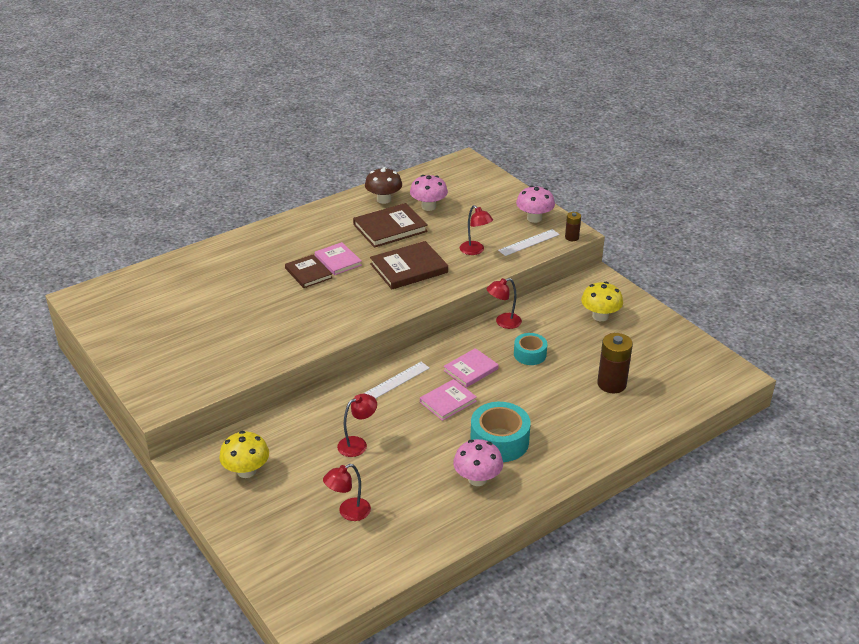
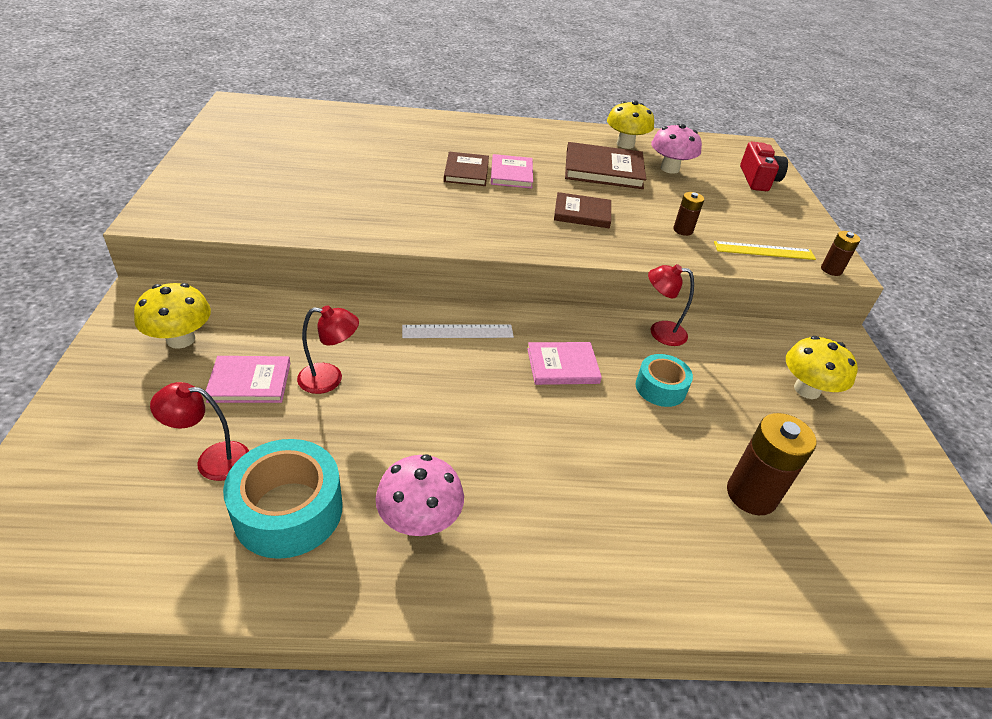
camera: 30 degrees right, 5 degrees up
brown mushroom [365,167,402,204] -> yellow mushroom [607,100,654,149]
brown book [370,241,448,289] -> brown book [554,192,611,228], size x0.64
pink book [420,379,477,421] -> pink book moved to [206,356,290,403]
red lamp [460,205,493,255] -> brown battery [673,192,704,236]
turquoise tape [470,402,531,462] -> turquoise tape moved to [223,439,342,559]
white ruler [498,229,560,256] -> yellow ruler [714,241,816,260]
pink mushroom [516,185,555,223] -> none
none -> red camera [740,141,788,191]

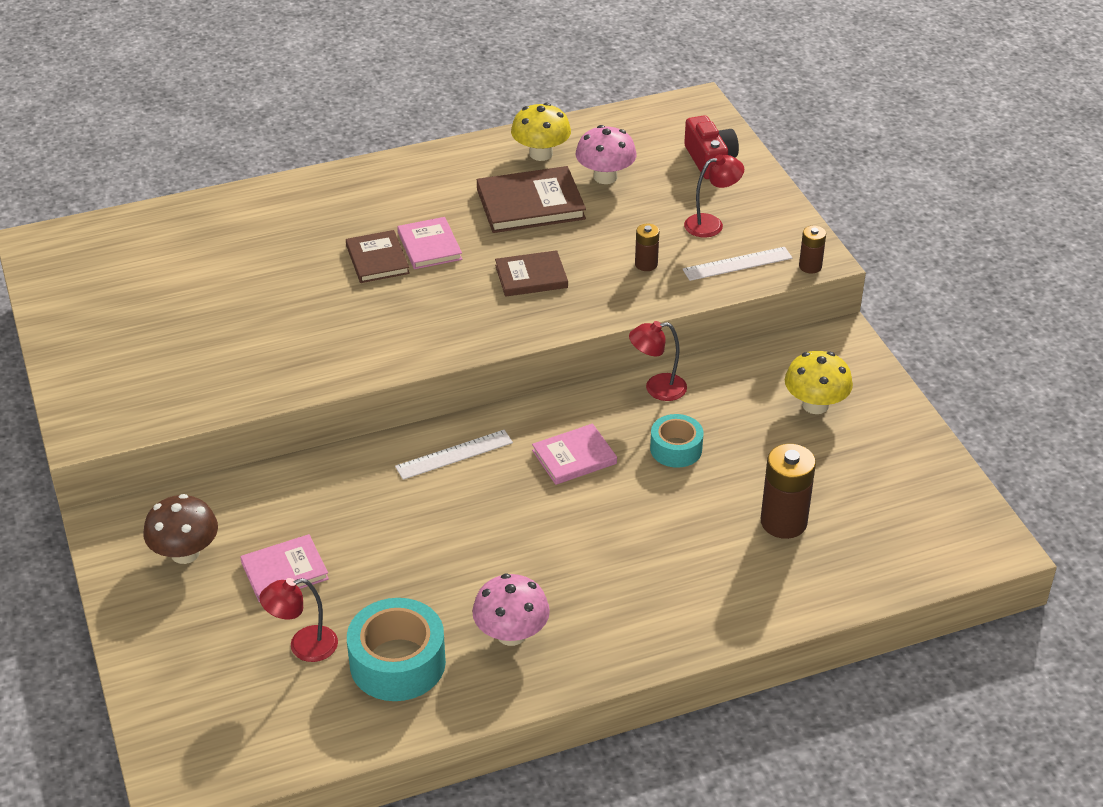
camera: 15 degrees left, 0 degrees up
yellow mushroom [134,283,211,349] -> brown mushroom [143,494,218,564]
red lamp [297,305,359,394] -> red lamp moved to [684,154,744,237]
yellow ruler [714,241,816,260] -> white ruler [682,247,792,281]

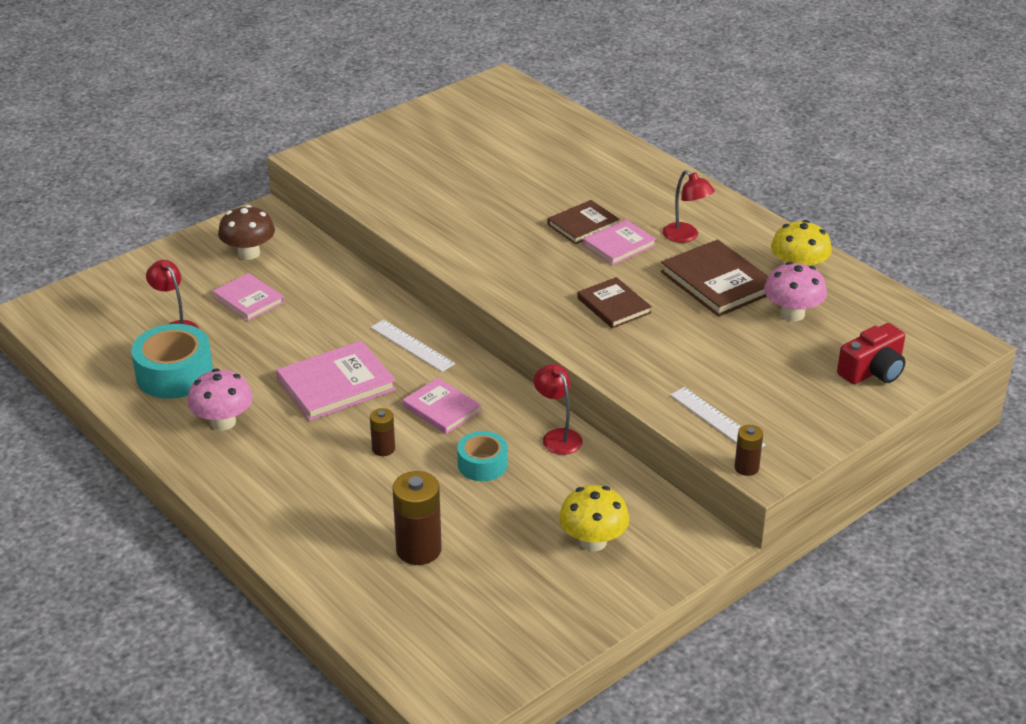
camera: 70 degrees right, 5 degrees down
brown battery [635,223,659,271] -> brown battery moved to [370,408,395,456]
red lamp [684,154,744,237] -> red lamp moved to [662,170,715,243]
none -> pink book [276,340,396,421]

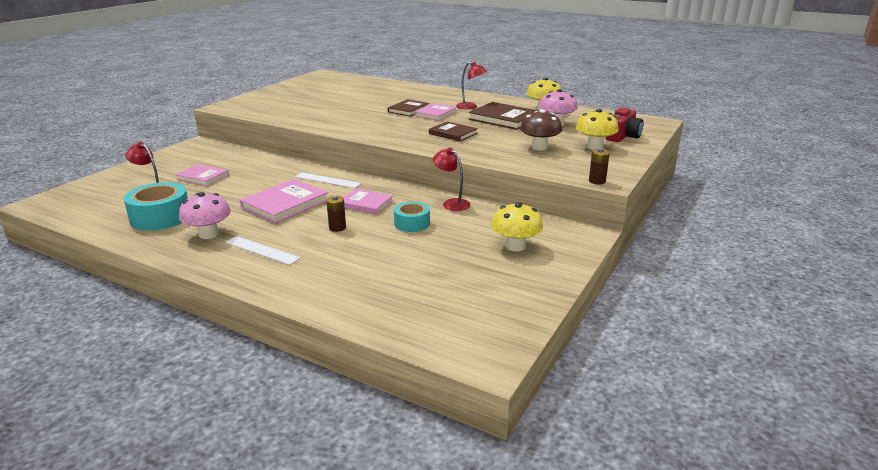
camera: 20 degrees left, 10 degrees down
brown mushroom [218,205,275,260] -> brown mushroom moved to [520,109,562,151]
brown battery [393,471,442,565] -> none
white ruler [670,387,766,447] -> white ruler moved to [226,236,301,265]
none -> yellow mushroom [576,109,619,150]

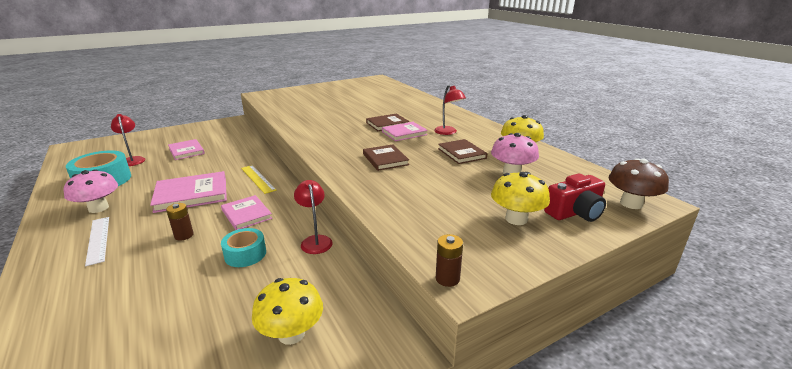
camera: 30 degrees right, 0 degrees up
white ruler [295,172,361,188] -> yellow ruler [241,165,277,194]
brown book [469,102,539,130] -> brown book [438,139,487,164], size x0.64
brown mushroom [520,109,562,151] -> brown mushroom moved to [608,158,669,209]

